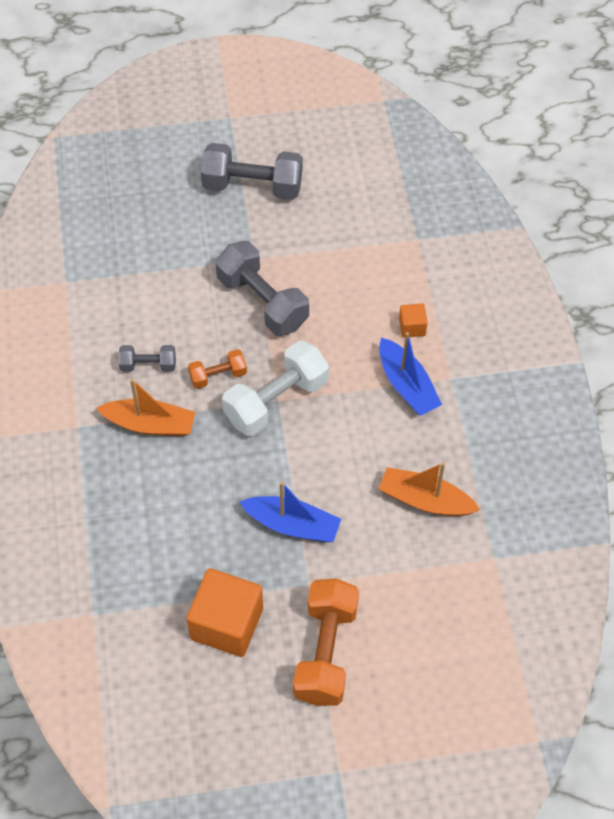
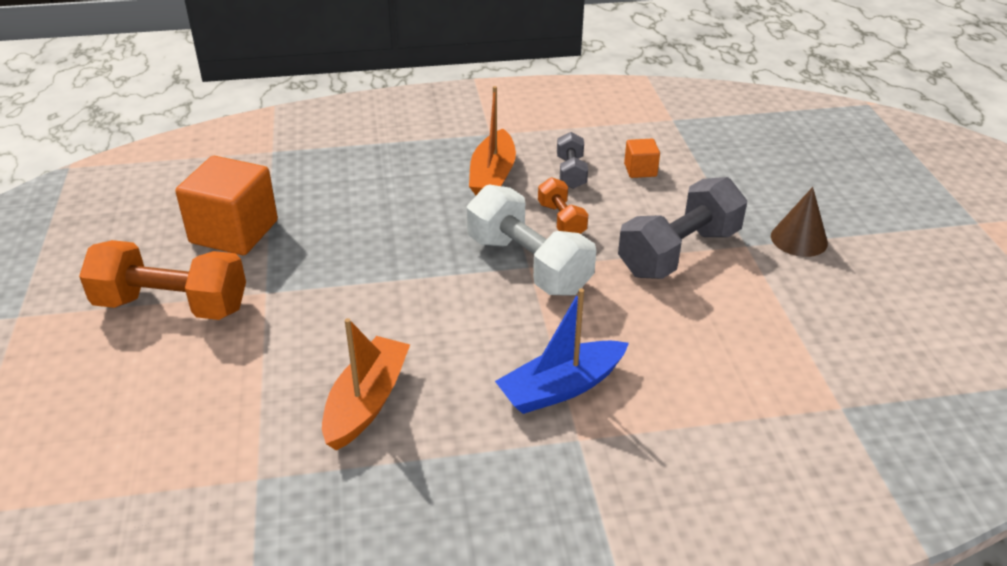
camera: 90 degrees right, 20 degrees down
grey dumbbell [201,143,303,200] -> none
blue boat [240,481,341,542] -> none
orange cube [399,303,428,338] -> orange cube moved to [624,139,660,178]
none -> brown cone [771,187,828,257]

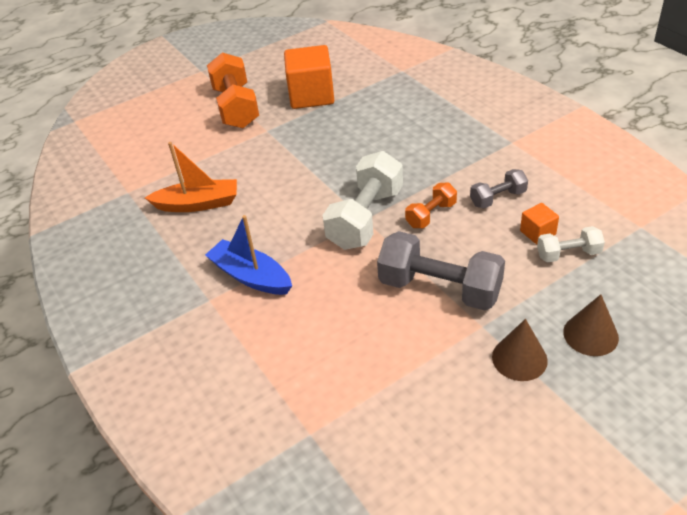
camera: 70 degrees right, 5 degrees up
orange boat [469,86,516,195] -> none
none -> white dumbbell [537,226,605,262]
none -> brown cone [563,294,619,356]

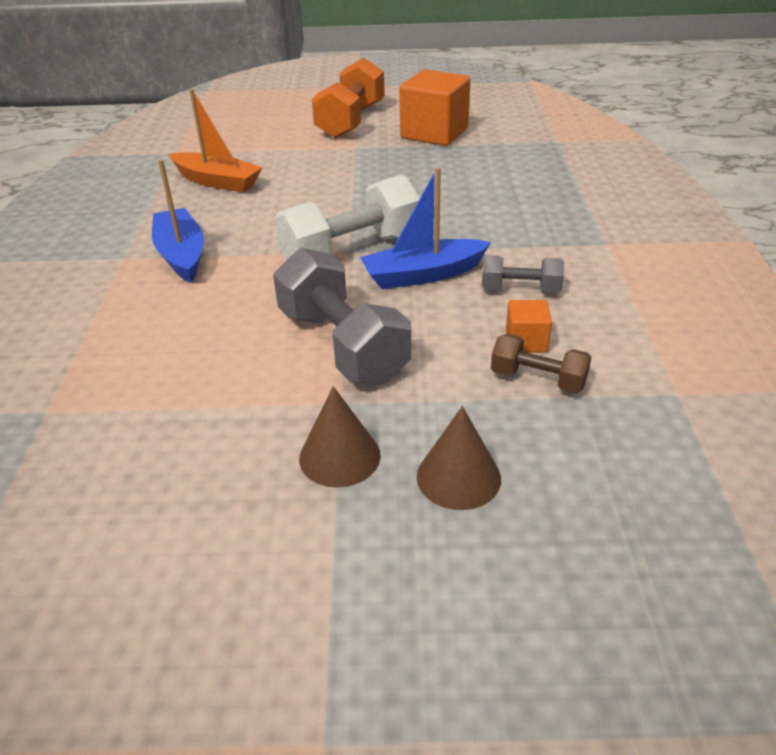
camera: 30 degrees right, 5 degrees down
orange dumbbell [405,182,457,228] -> blue boat [360,167,491,289]
white dumbbell [537,226,605,262] -> brown dumbbell [491,334,591,393]

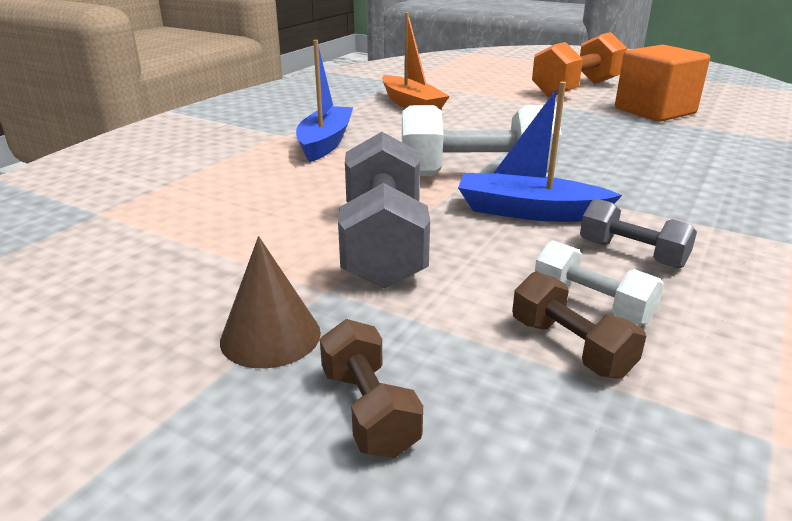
camera: 30 degrees right, 10 degrees down
brown cone [417,406,501,510] -> brown dumbbell [320,319,423,458]
orange cube [506,300,552,353] -> white dumbbell [535,240,664,325]

